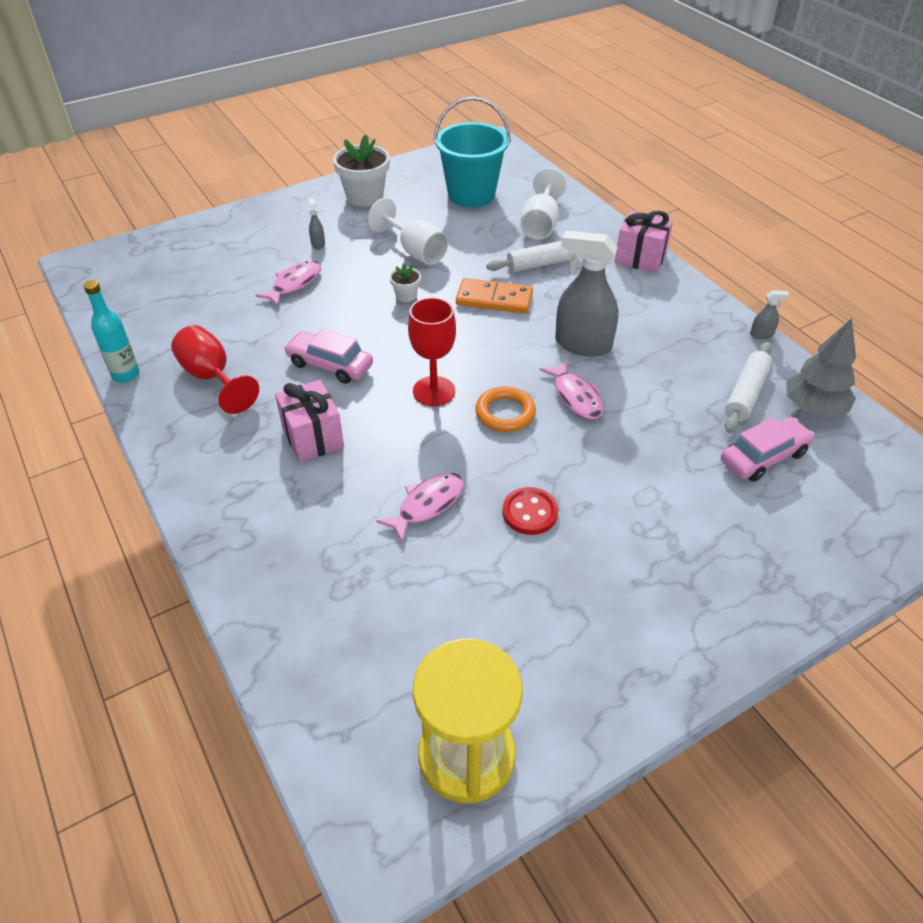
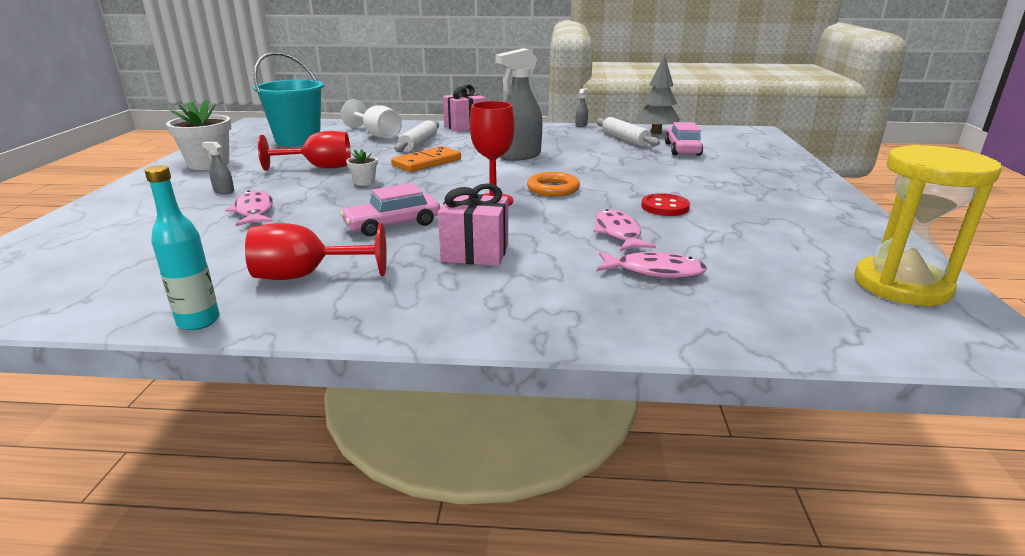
camera: 55 degrees left, 20 degrees down
white goblet [368,198,448,265] -> red goblet [258,131,351,171]
pink fish [539,360,603,419] -> pink fish moved to [597,251,707,278]

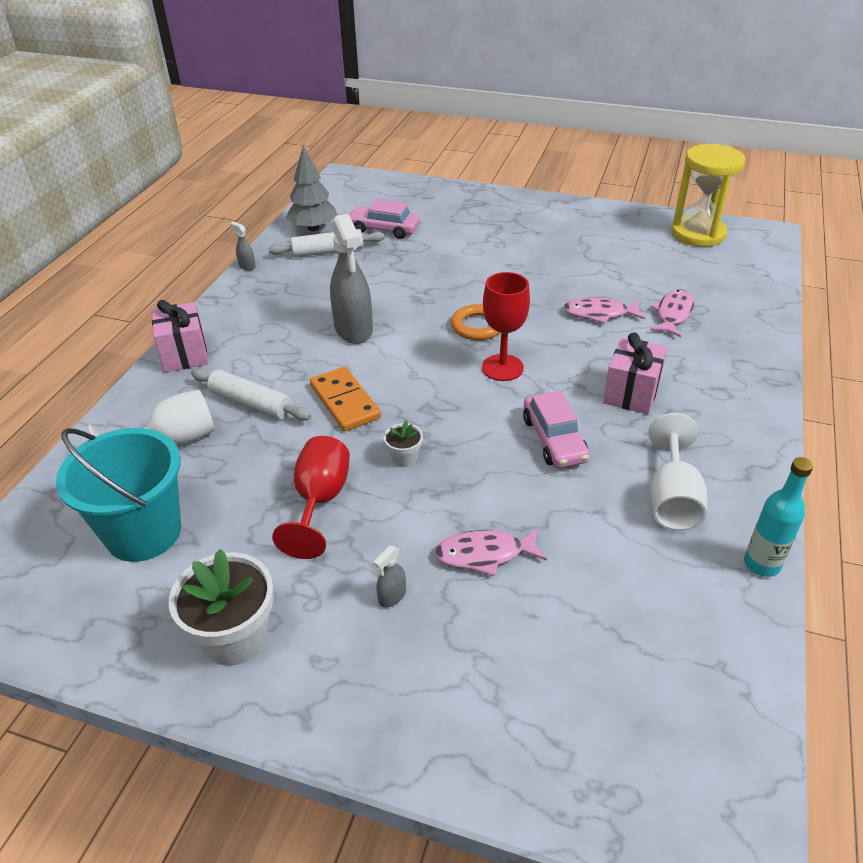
camera: 75 degrees left, 15 degrees up
red goblet [245,223,387,280] -> white goblet [648,413,707,531]
red button [641,193,690,216] -> none

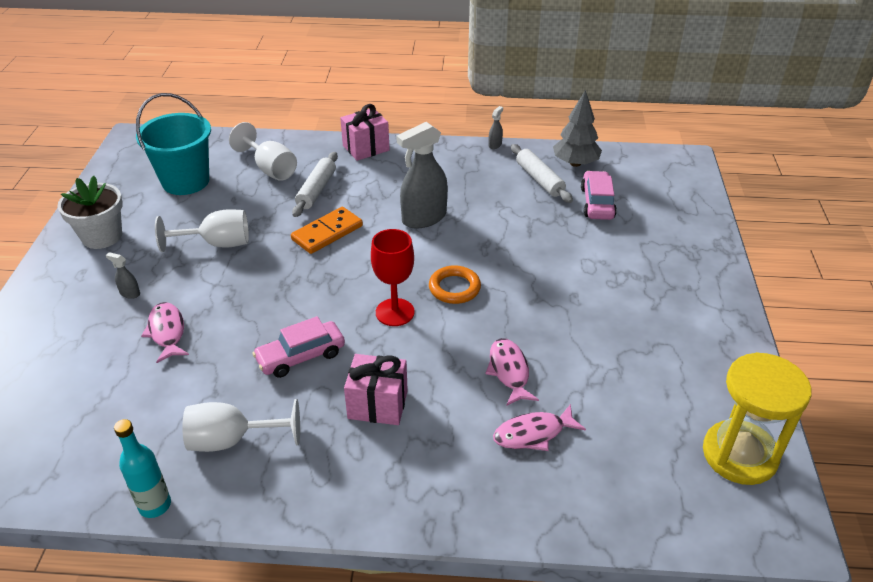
camera: 75 degrees right, 0 degrees up
red goblet [272,436,350,559] -> white goblet [155,209,249,252]
white flower pot [383,420,423,467] -> none
pink fish [650,289,694,337] -> pink fish turned 150 degrees clockwise [493,404,586,451]

